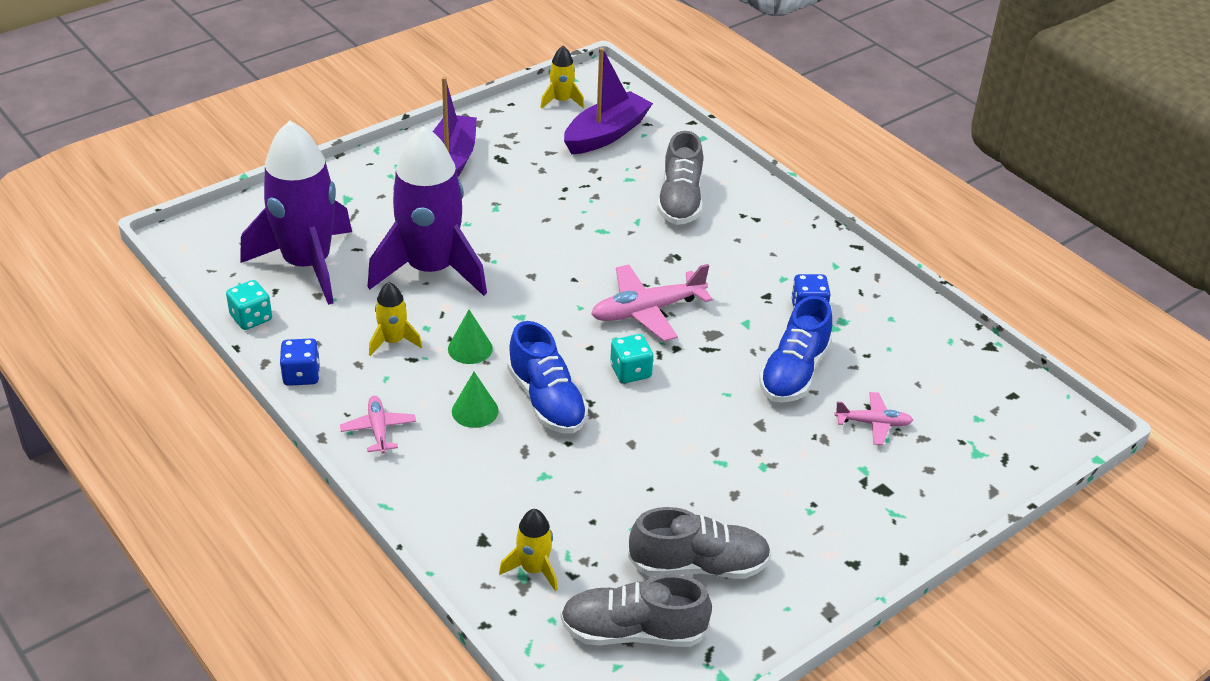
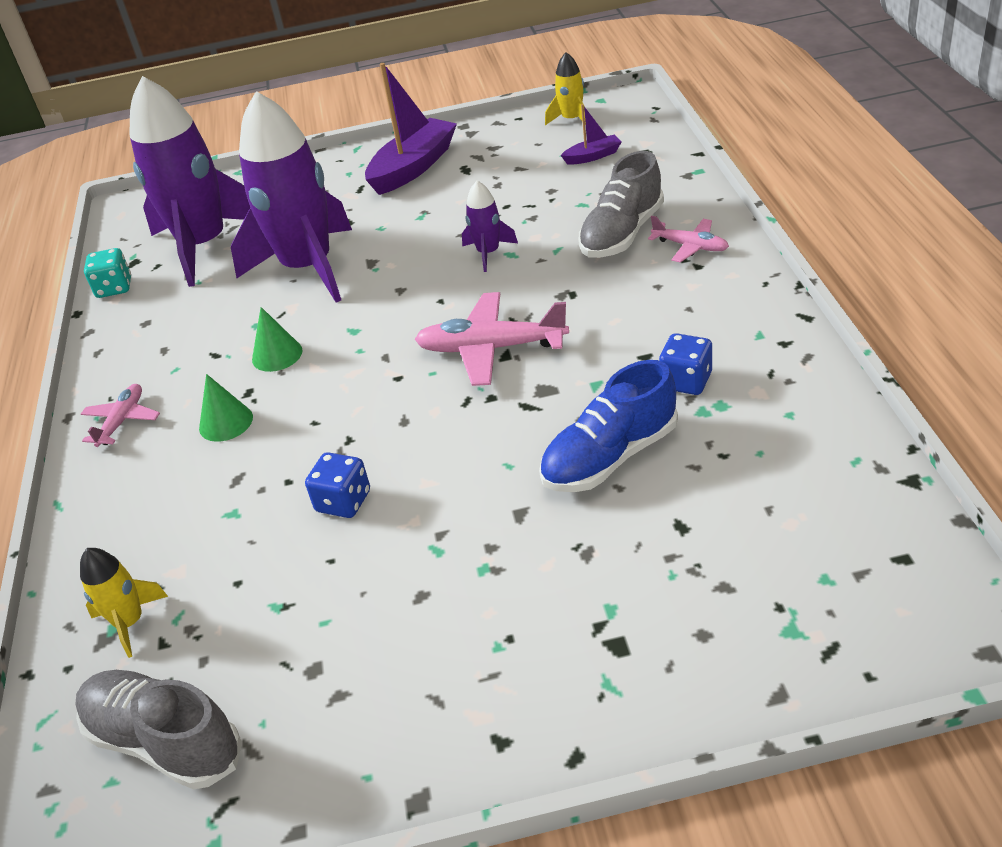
camera: 35 degrees right, 0 degrees up
blue dice [280,338,320,386] -> blue dice moved to [305,452,370,518]
yellow rocket [369,282,422,356] -> none
blue shoe [507,321,588,434] -> none
purple boat [564,47,653,154] -> purple boat [561,104,622,165], size x0.49
turquoise dice [610,334,653,383] -> none
grey shoe [628,507,771,579] -> none
pink plane [834,392,913,445] -> pink plane moved to [648,216,729,263]
none -> purple rocket [462,181,518,272]

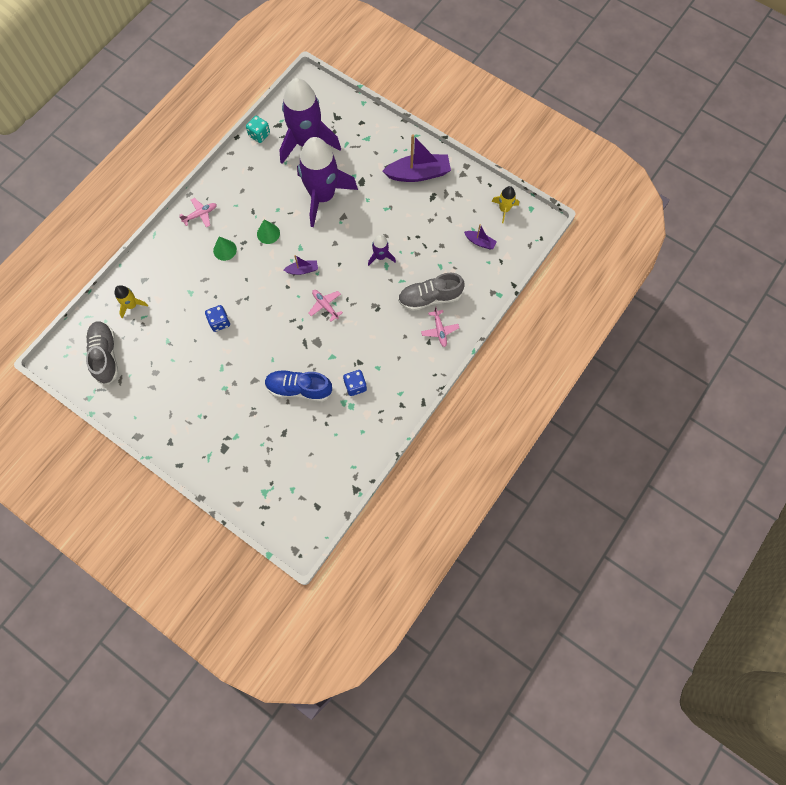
camera: 40 degrees right, 30 degrees up
pink plane [414,292,569,386] -> pink plane [308,290,343,322], size x0.58
none -> purple boat [283,255,318,275]

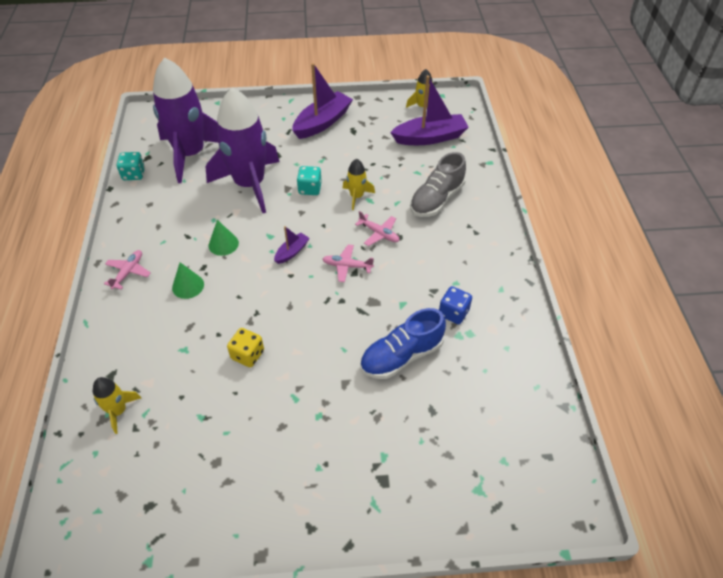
camera: 40 degrees left, 20 degrees down
grey shoe [86,321,118,385] -> none
blue dice [205,305,230,332] -> yellow dice [227,328,264,367]
purple rocket [368,235,396,266] -> yellow rocket [343,159,375,210]
pink plane [421,307,459,347] -> pink plane moved to [355,211,399,246]
purple boat [464,224,497,249] -> purple boat [390,75,469,145], size x2.04
none -> turquoise dice [297,166,322,195]

